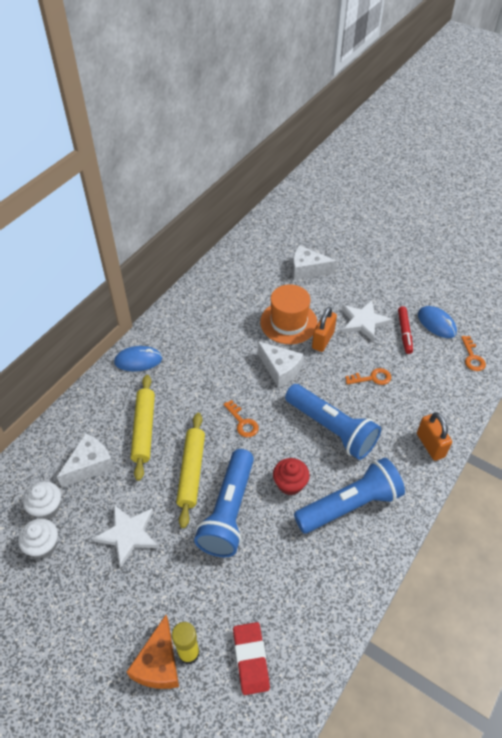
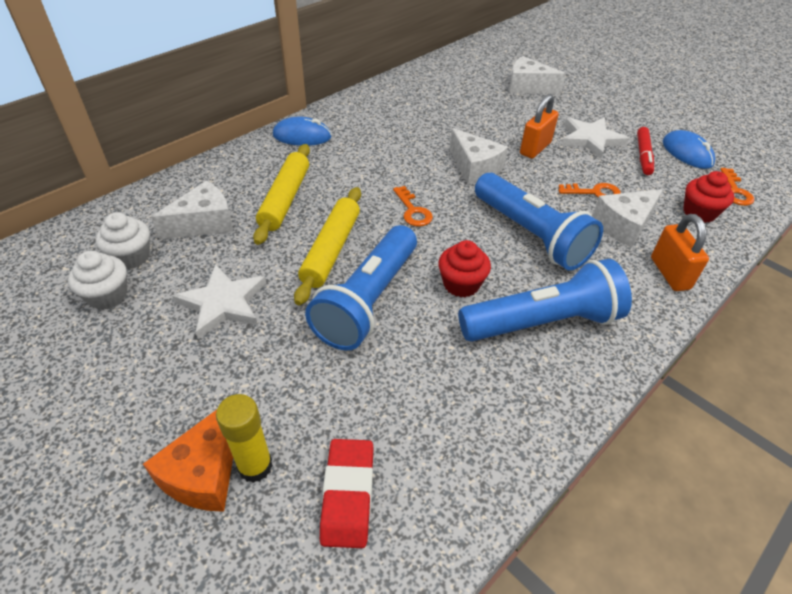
camera: 10 degrees right, 5 degrees down
orange hat [260,284,318,344] -> none
none -> white cheese [592,189,663,247]
none -> red cupcake [683,171,734,223]

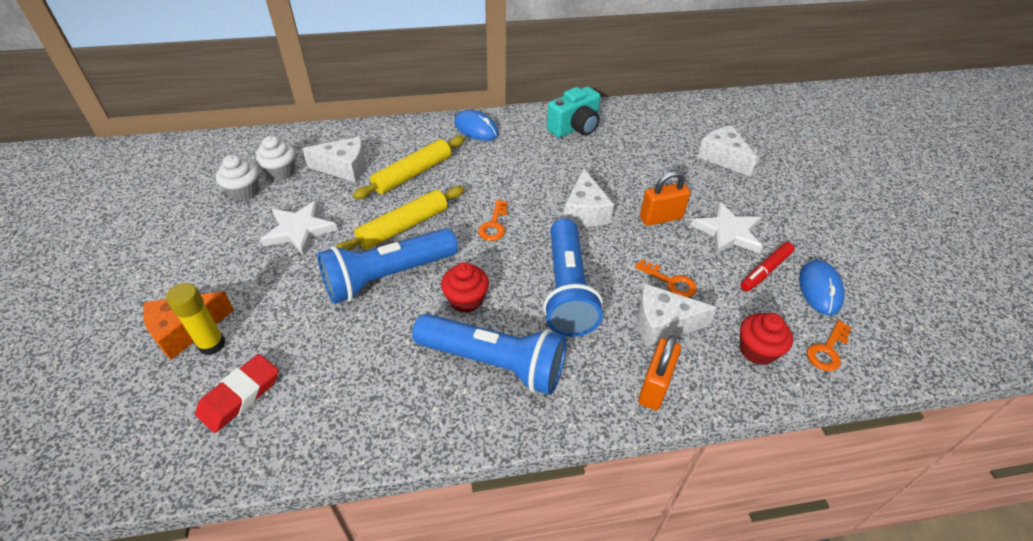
camera: 35 degrees right, 0 degrees up
none -> turquoise camera [547,87,600,138]

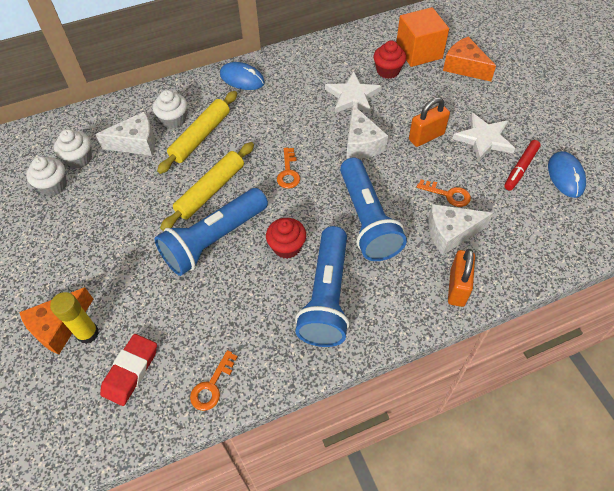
camera: 10 degrees left, 10 degrees up
white star [260,200,338,256] -> white star moved to [325,71,382,114]
blue flashlight [412,314,567,395] -> blue flashlight turned 90 degrees clockwise [295,226,349,347]
turquoise camera [547,87,600,138] -> none
white cheese [697,126,758,177] -> orange cheese [443,37,496,82]
red cupcake [740,313,793,365] -> red cupcake moved to [374,41,406,79]
orange key [807,320,851,371] -> orange key moved to [190,350,238,411]
none -> white cupcake [153,90,187,128]
none -> orange cube [396,7,449,67]

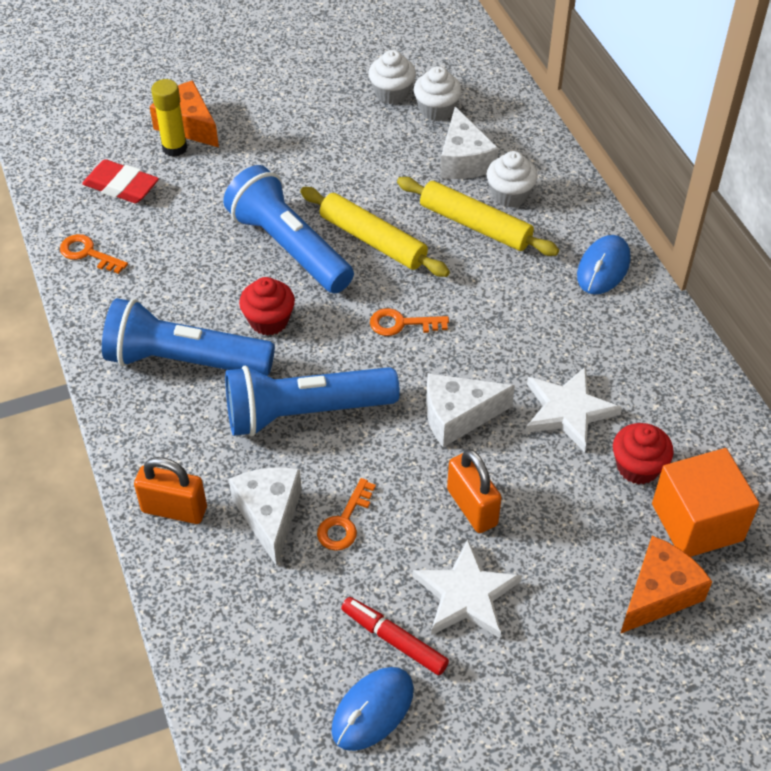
camera: 90 degrees right, 5 degrees down
blue mouse [548,151,586,198] -> blue mouse turned 45 degrees counterclockwise [331,667,414,751]

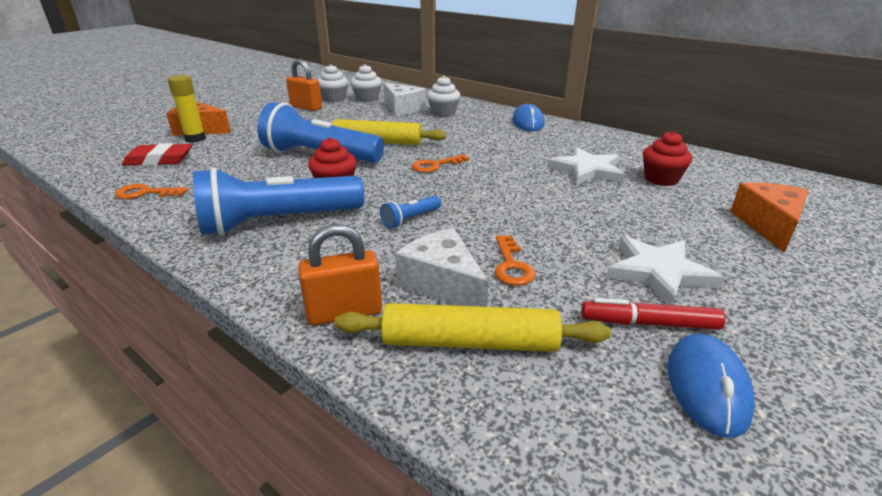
camera: 30 degrees left, 20 degrees down
blue flashlight [225,365,400,436] -> blue flashlight [380,195,441,229], size x0.42
yellow rolling pin [397,177,559,256] -> yellow rolling pin moved to [334,303,611,352]
white cheese [426,373,515,447] -> none
orange padlock [447,449,502,533] -> orange padlock moved to [286,59,322,111]
orange cube [652,448,759,557] -> none

